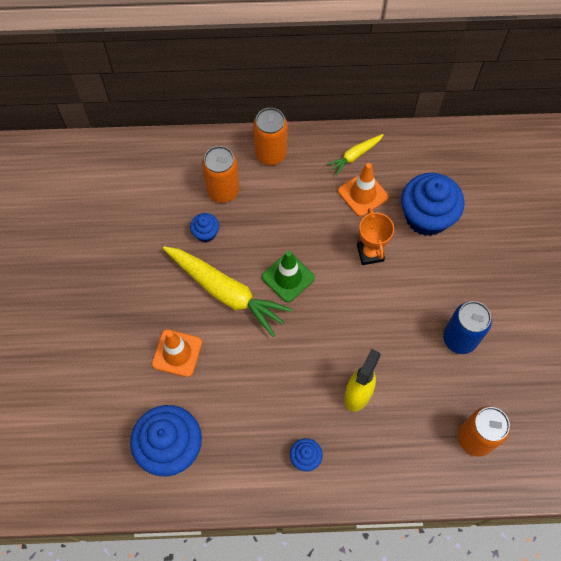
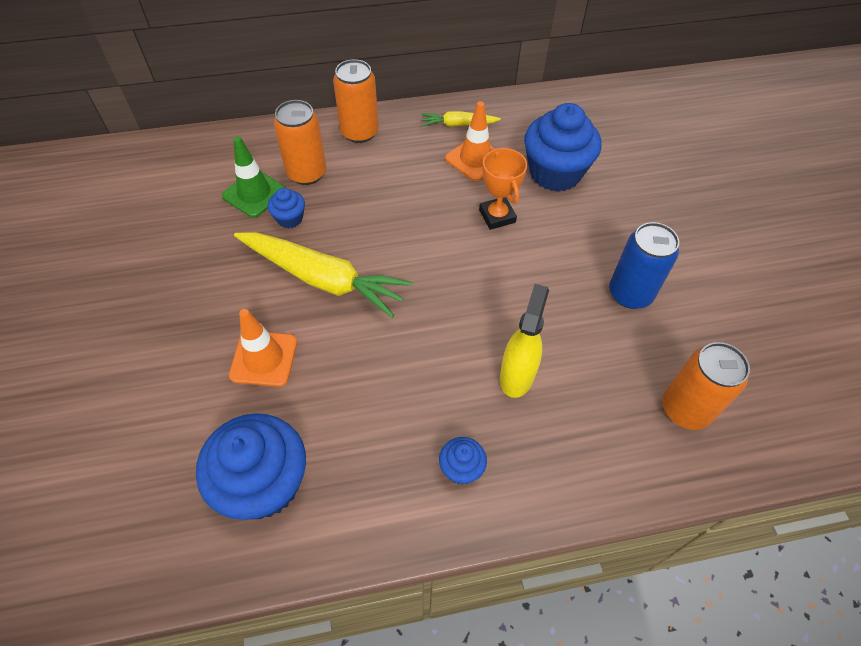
camera: 10 degrees left, 10 degrees down
green traffic cone [262,251,315,302] -> green traffic cone moved to [222,136,286,218]
yellow carrot [327,134,384,175] -> yellow carrot turned 45 degrees clockwise [421,111,501,127]

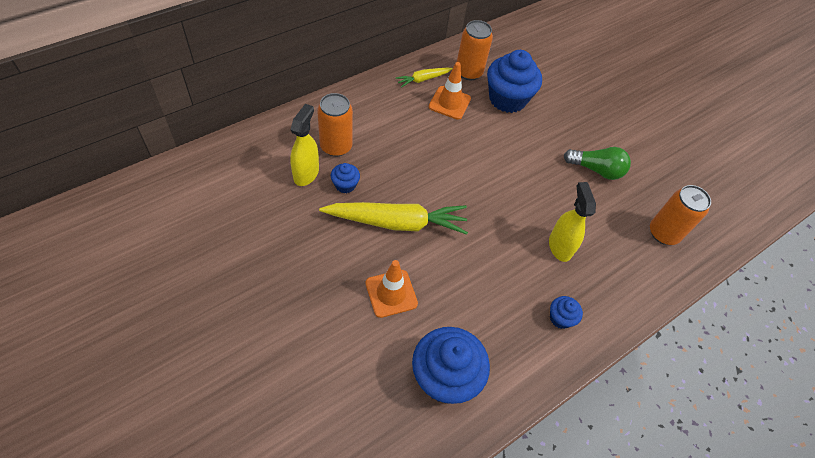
camera: 30 degrees left, 0 degrees up
green traffic cone [222,136,286,218] -> yellow spray bottle [290,104,319,186]
orange can [333,59,379,143] -> orange can moved to [457,20,493,80]
orange trophy [479,148,527,230] -> none
blue can [609,222,679,309] -> green light bulb [564,147,631,180]

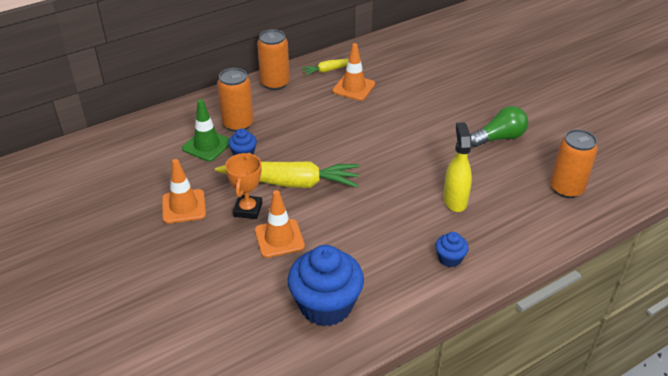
camera: 10 degrees right, 15 degrees down
yellow spray bottle [290,104,319,186] -> green traffic cone [182,99,230,162]
orange can [457,20,493,80] -> orange can moved to [257,29,290,90]
blue cupcake [487,50,542,113] -> none
green light bulb [564,147,631,180] -> green light bulb turned 45 degrees counterclockwise [470,106,528,147]
none -> orange traffic cone [162,159,206,224]
none -> orange trophy [225,153,262,219]

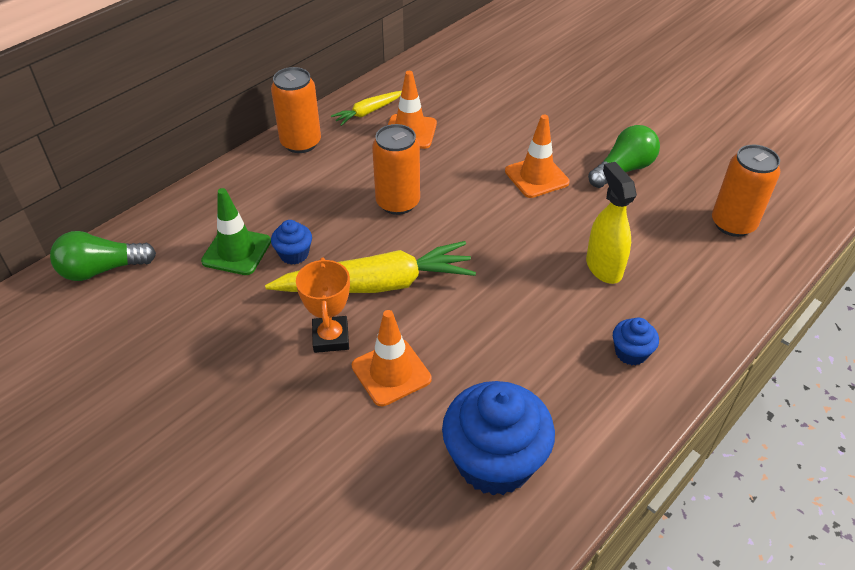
camera: 15 degrees left, 5 degrees up
orange traffic cone [162,159,206,224] -> orange traffic cone moved to [505,115,570,198]
orange can [217,68,254,132] -> orange can moved to [372,124,420,215]
none -> green light bulb [50,231,156,281]

